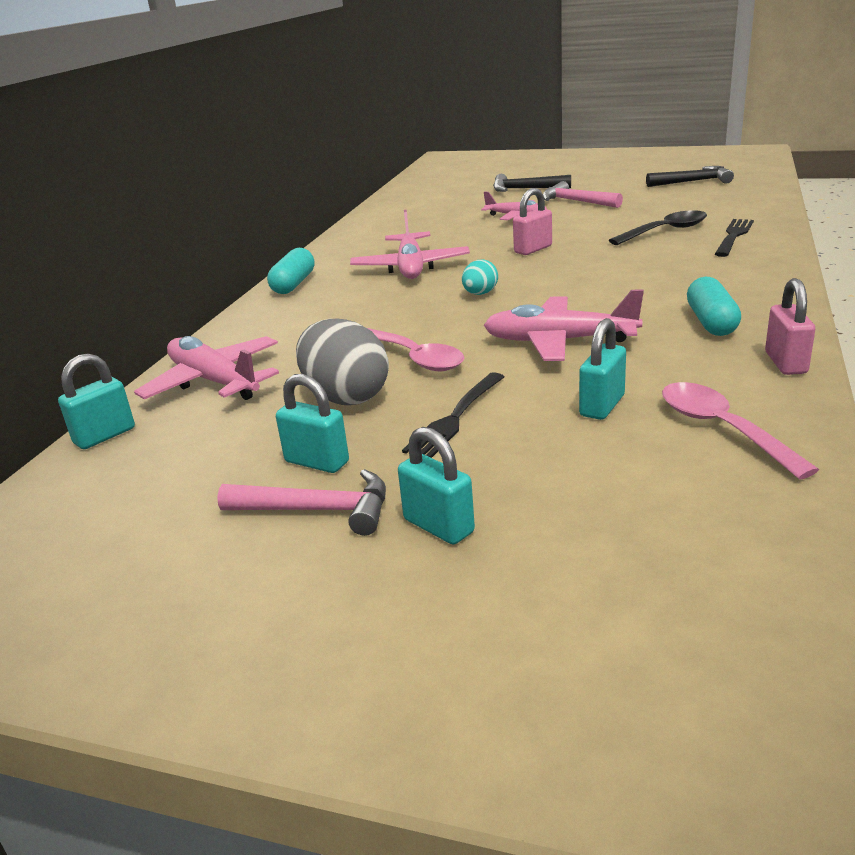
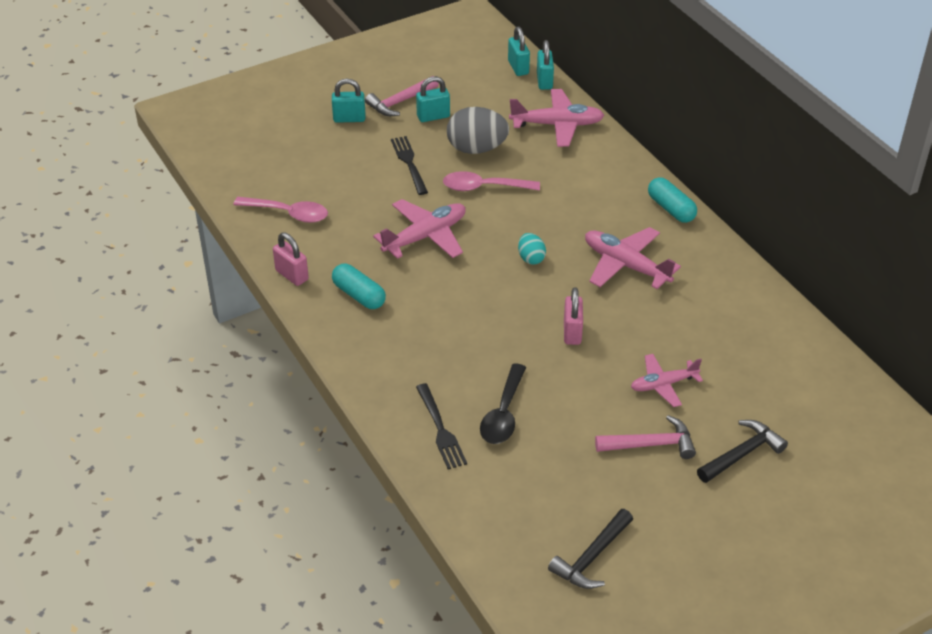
camera: 130 degrees right, 15 degrees up
turquoise padlock [579,318,626,420] -> turquoise padlock moved to [508,27,530,76]

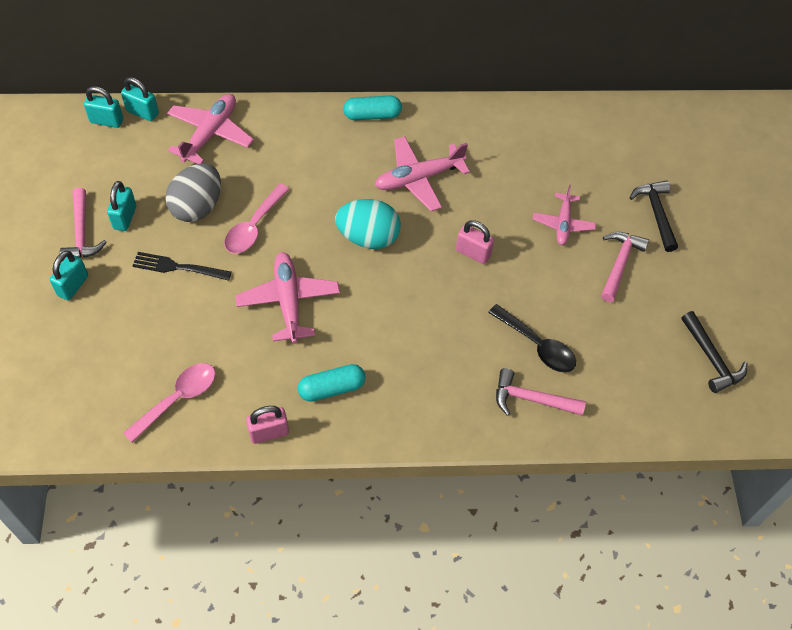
camera: 65 degrees left, 15 degrees up
black fork [416,383,467,469] -> pink hammer [496,368,586,416]
turquoise egg [518,233,546,264] -> turquoise egg [335,199,401,249], size x1.89

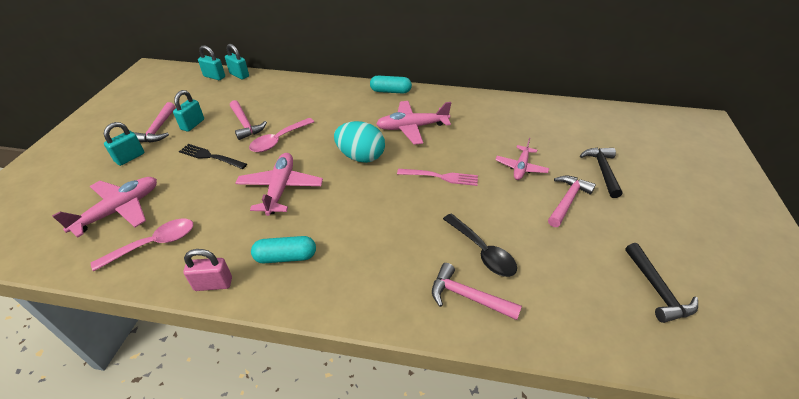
camera: 15 degrees right, 15 degrees down
grey egg [166,163,221,222] -> pink hammer [230,100,267,140]
pink plane [167,94,254,164] -> pink plane moved to [52,177,157,238]
pink padlock [456,220,494,264] -> pink fork [397,169,478,186]

